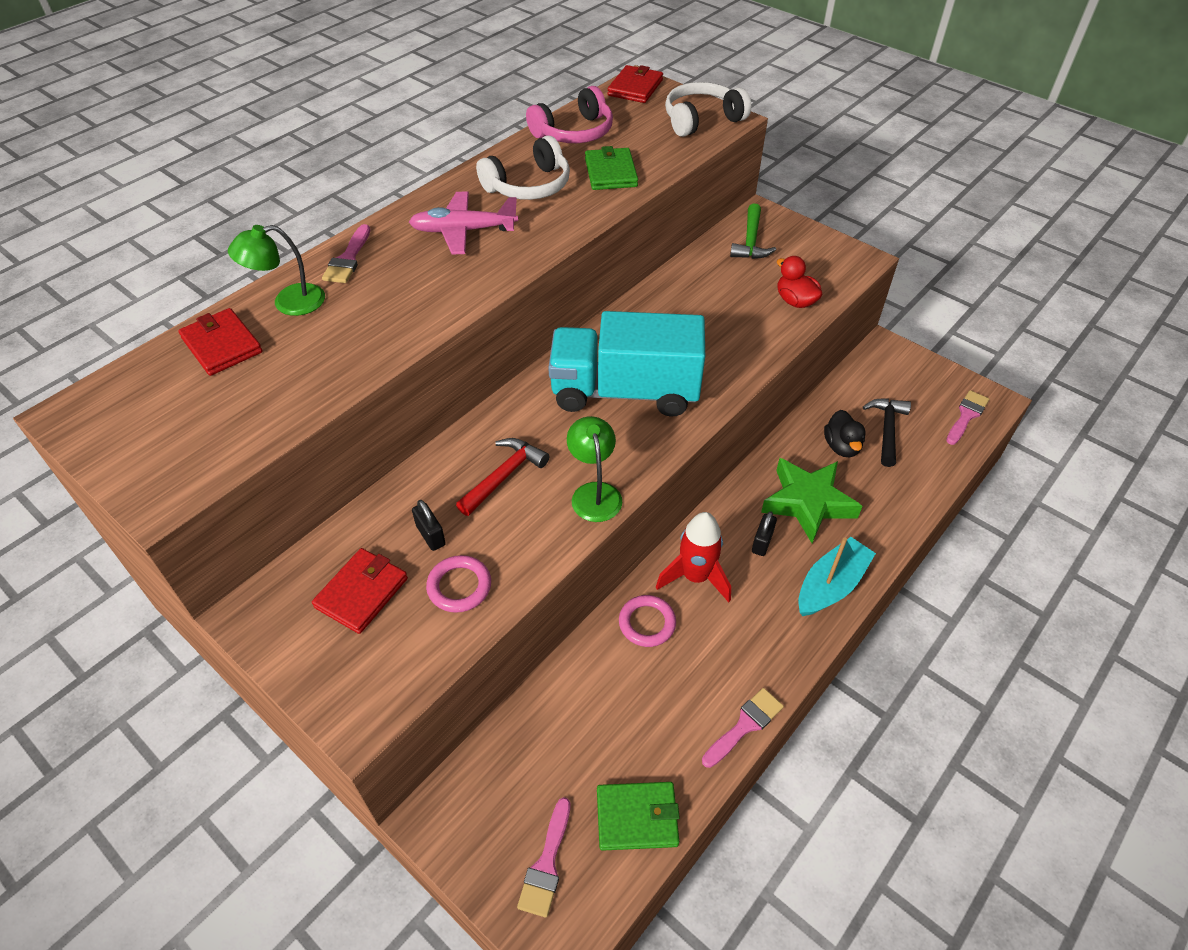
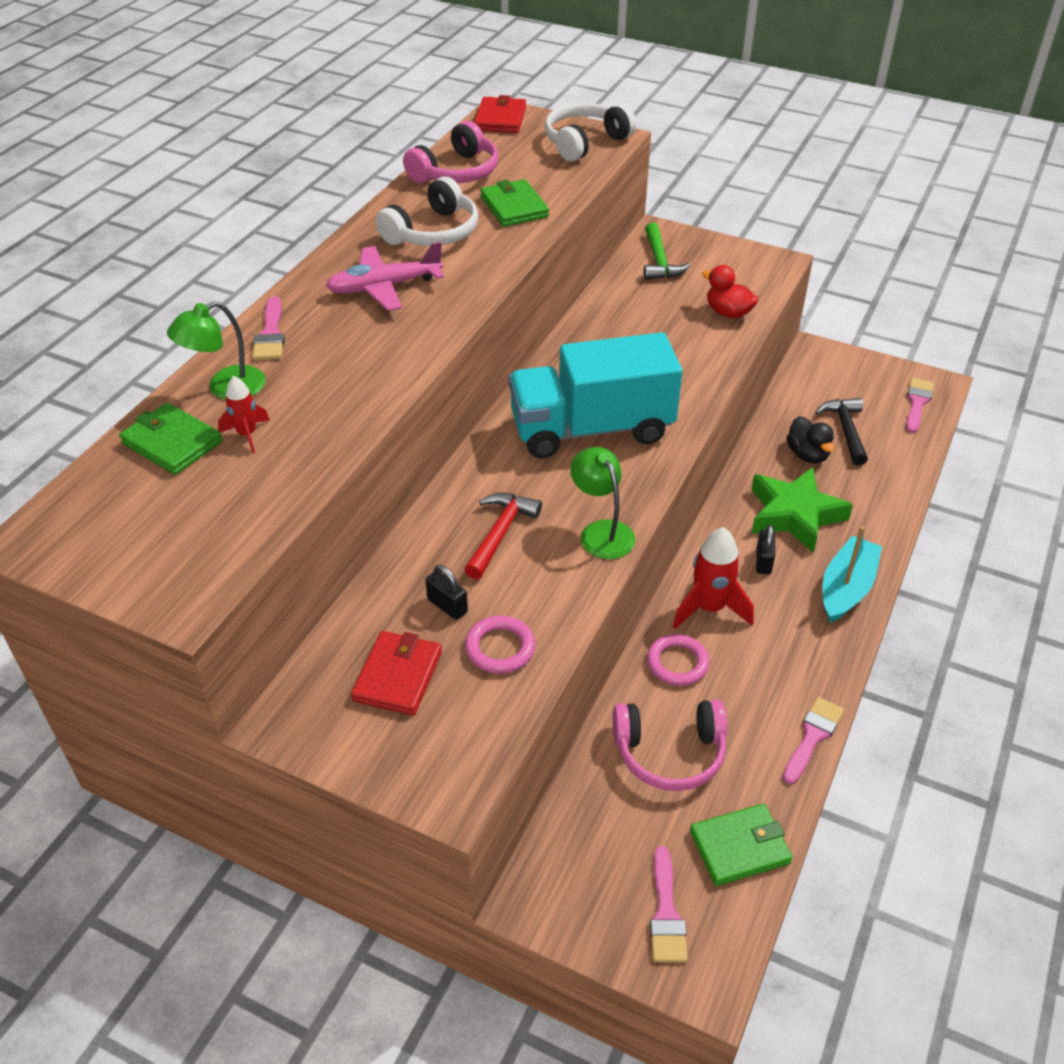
camera: 15 degrees left, 5 degrees down
red wallet [178,308,263,376] -> green wallet [119,403,223,475]
none -> red rocket [218,376,270,453]
none -> pink headphones [613,700,727,791]

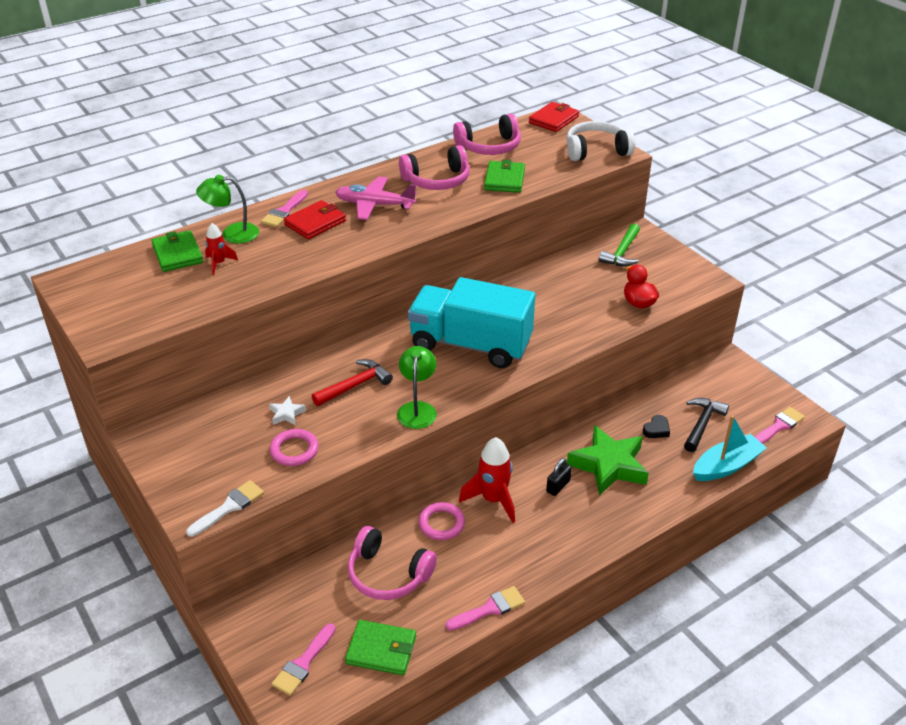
camera: 30 degrees right, 5 degrees down
red wallet [351,631,442,715] -> red wallet moved to [284,200,346,239]
white headphones [376,177,478,246] -> pink headphones [399,145,470,190]
black padlock [425,565,468,620] -> white star [269,396,306,425]
black duck [787,416,834,463] -> black heart [643,415,670,438]
turquoise boat [823,526,882,623] -> turquoise boat moved to [693,415,767,481]
none -> white brush [186,480,264,537]

